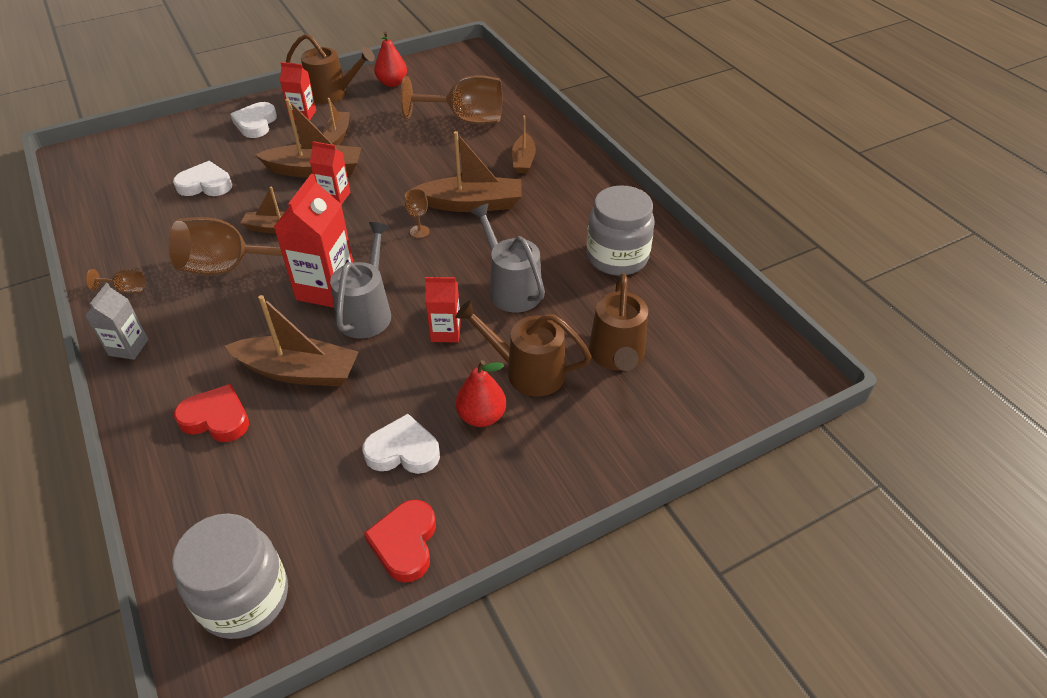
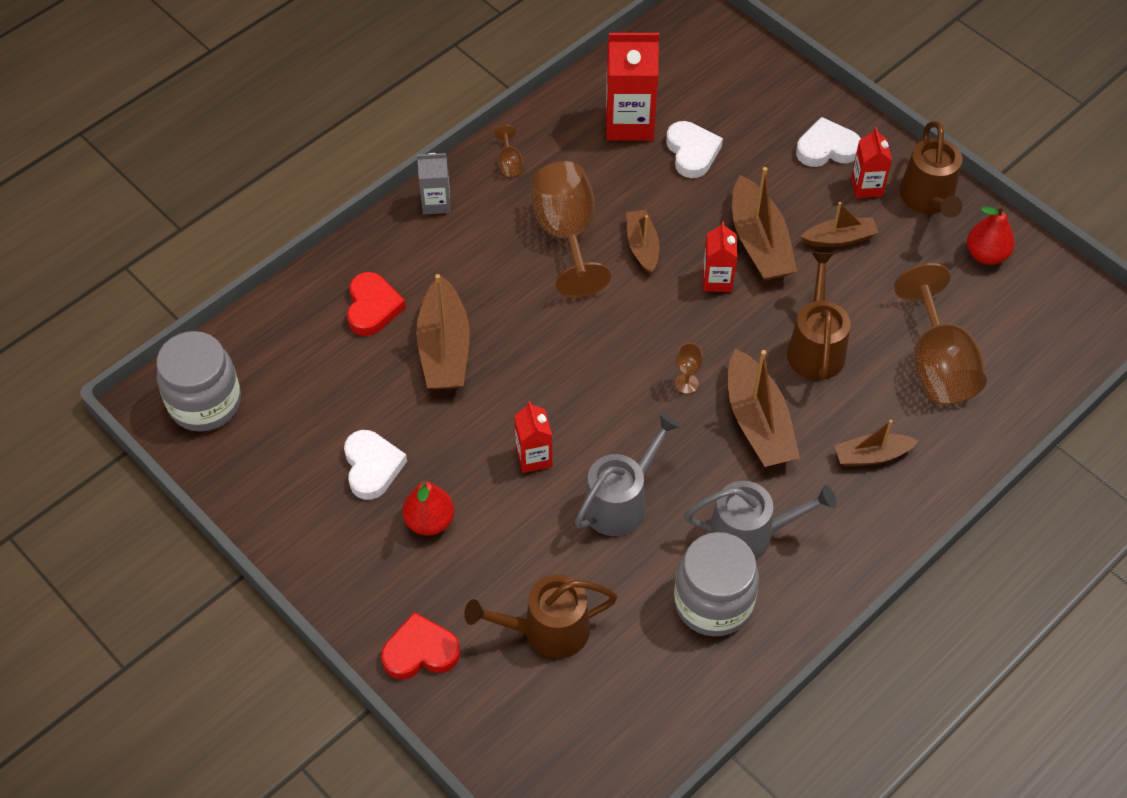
camera: 75 degrees right, 10 degrees up
red carton [274,174,354,308] -> red carton moved to [606,33,659,141]
grey watering can [330,222,391,339] -> grey watering can moved to [685,481,836,560]
red heart [364,500,436,583] -> red heart moved to [381,612,460,679]
brown watering can [455,300,592,396] -> brown watering can moved to [787,252,851,381]

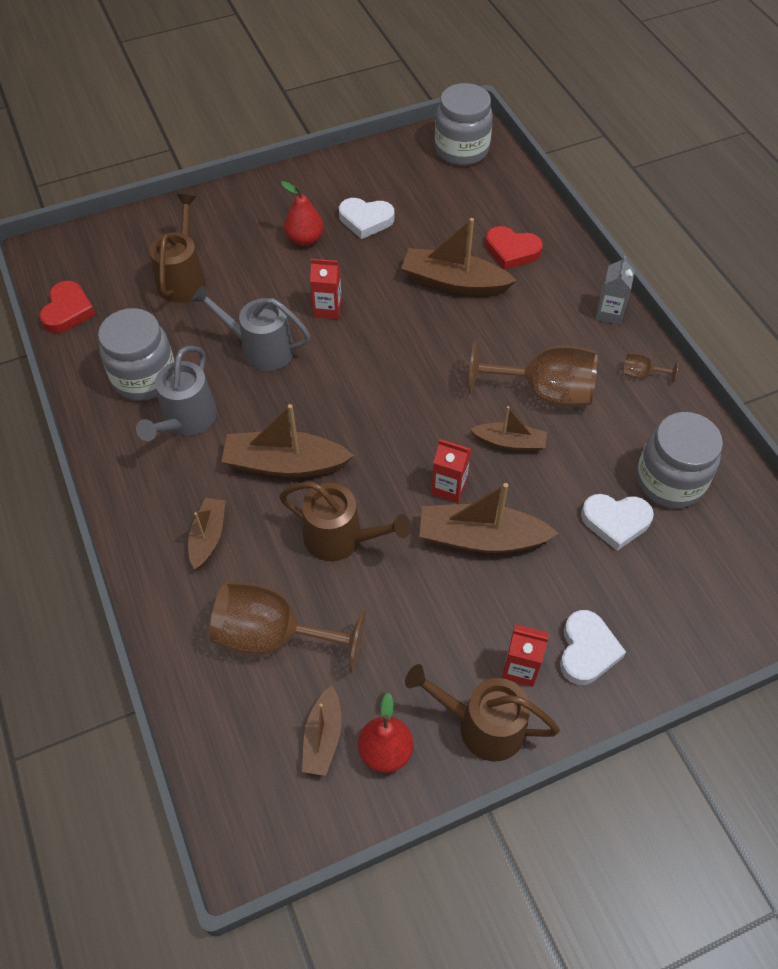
camera: 110 degrees right, 0 degrees up
red heart [381,612,460,679] -> red heart moved to [39,281,96,333]
grey watering can [575,413,680,536] -> grey watering can turned 135 degrees clockwise [191,285,311,371]
red carton [606,33,659,141] -> grey jar [636,412,723,508]
brown goblet [675,343,703,394] -> none
brown boat [801,202,878,247] -> brown boat moved to [302,685,342,776]

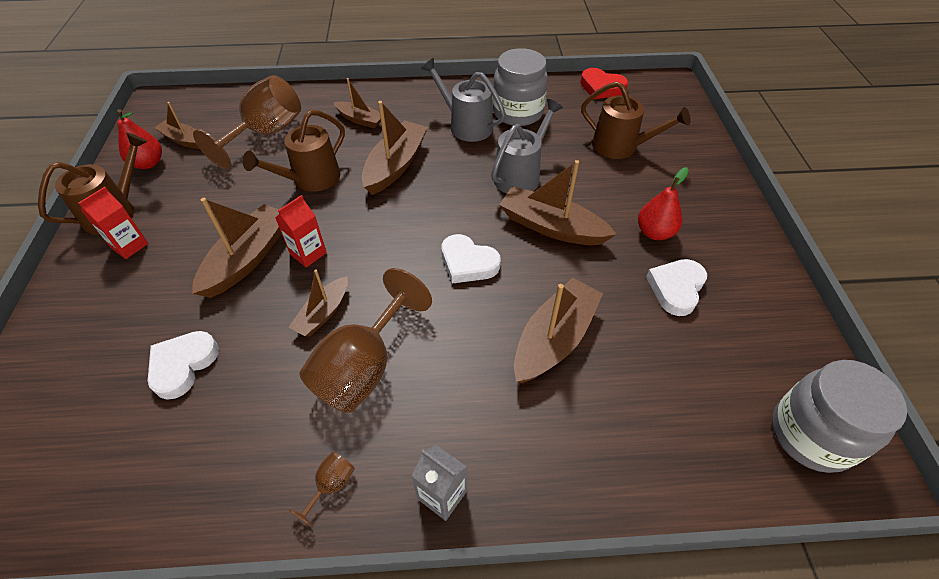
camera: 110 degrees right, 5 degrees down
red carton [310,259,342,319] -> brown boat [499,160,617,245]
red heart [485,226,543,270] -> none
white heart [560,610,626,685] -> white heart moved to [441,234,501,284]
grey jar [636,412,723,508] -> none

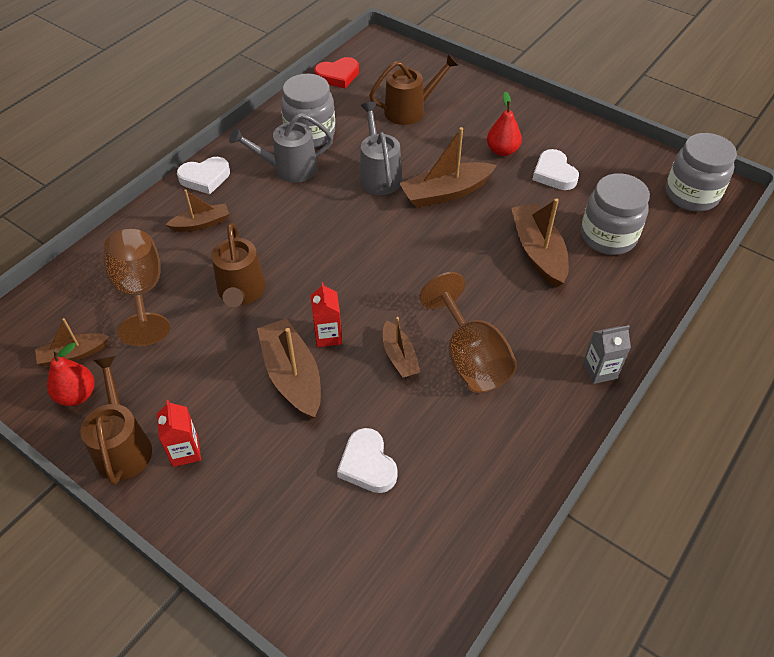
camera: 50 degrees left, 0 degrees up
brown goblet [288,452,355,528] -> none
brown boat [362,101,428,195] -> none
white heart [441,234,501,284] -> white heart moved to [177,157,230,194]
none -> grey jar [581,173,650,255]

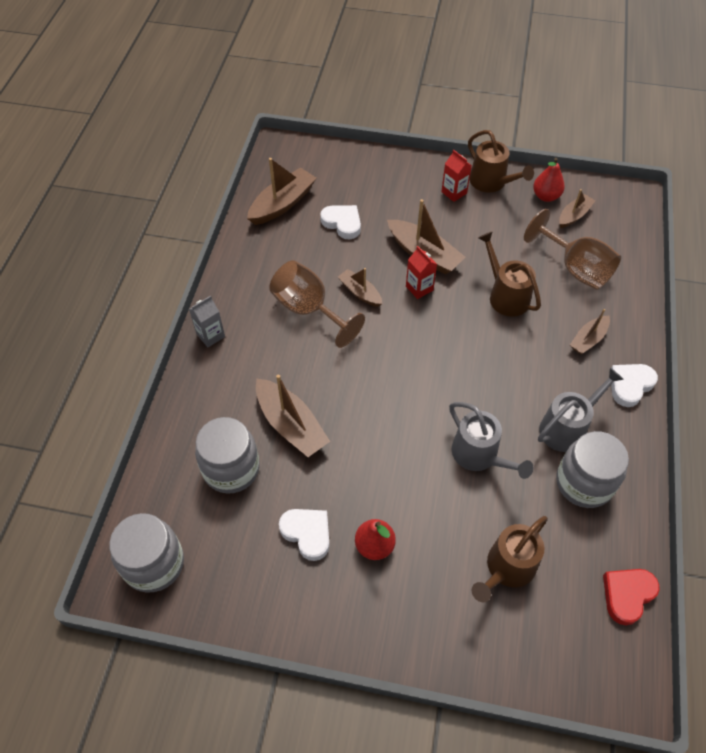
camera: 155 degrees right, 5 degrees up
brown boat [399,127,497,208] -> brown boat moved to [247,158,316,225]

